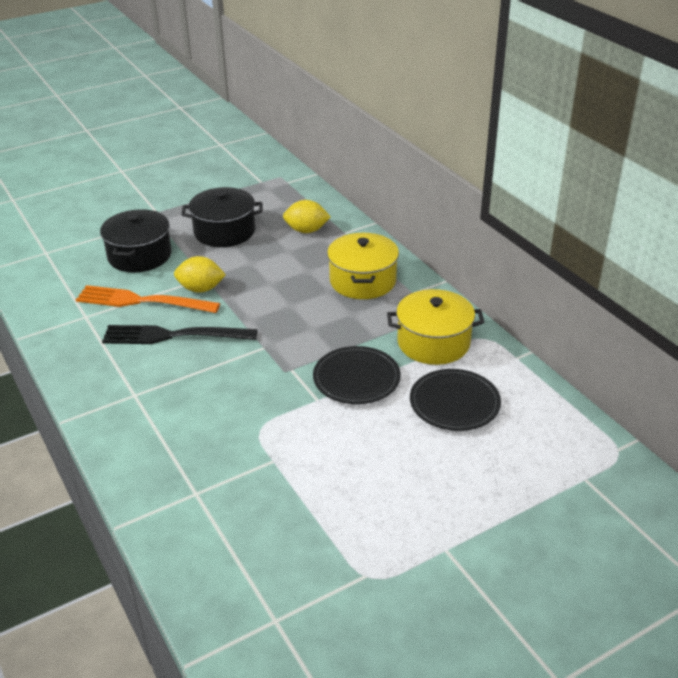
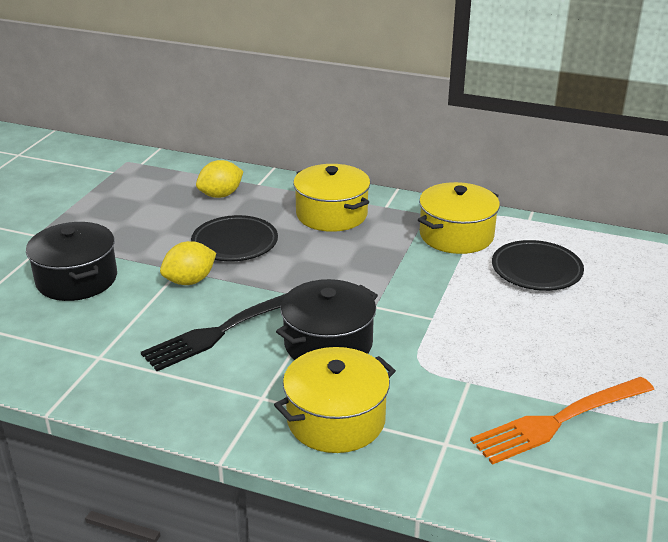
camera: 40 degrees left, 5 degrees down
orange fork [76,285,220,313] -> orange fork moved to [470,377,654,465]
black pot [181,187,262,247] -> black pot moved to [276,279,378,360]
black plate [313,346,401,404] -> black plate moved to [191,215,278,261]
none -> yellow pot [274,347,396,453]

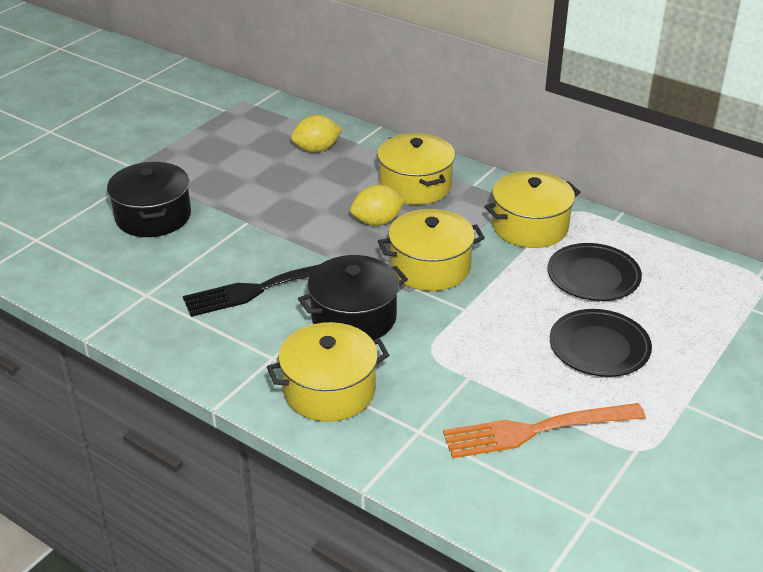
camera: 15 degrees right, 5 degrees up
yellow lemon [160,241,216,285] -> yellow lemon moved to [350,185,406,226]
black plate [191,215,278,261] -> black plate moved to [550,309,652,377]
none -> yellow pot [378,209,485,291]

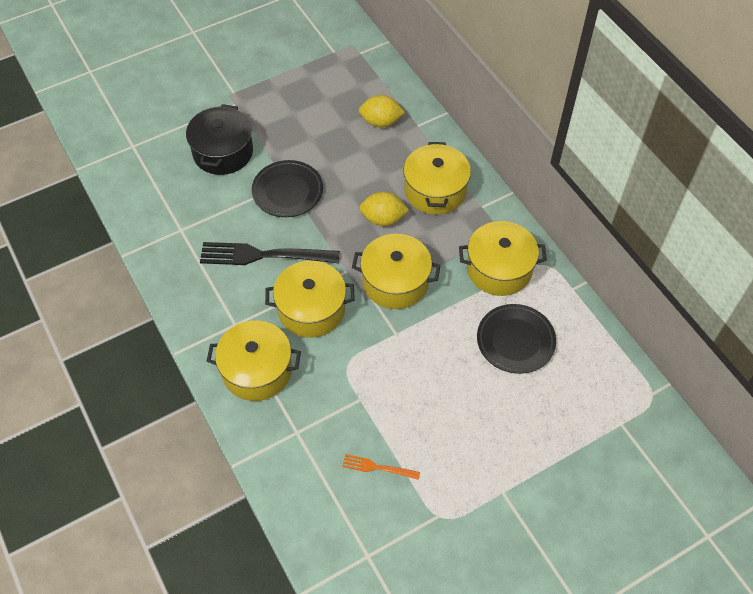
camera: 25 degrees right, 20 degrees up
black pot [298,255,408,340] -> yellow pot [265,261,355,338]
orange fork [443,403,646,459] -> orange fork [342,454,420,480], size x0.49
black plate [550,309,652,377] -> black plate moved to [252,160,323,217]

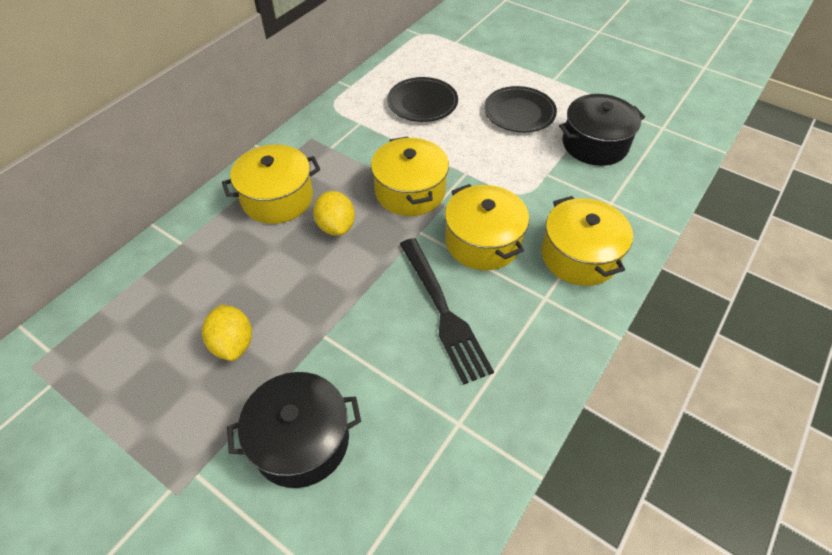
camera: 115 degrees left, 5 degrees down
black plate [252,160,323,217] -> black plate moved to [484,86,557,132]
orange fork [342,454,420,480] -> black pot [559,94,645,166]
yellow lemon [359,95,405,128] -> yellow lemon moved to [202,305,252,361]
yellow pot [459,221,547,296] -> none

